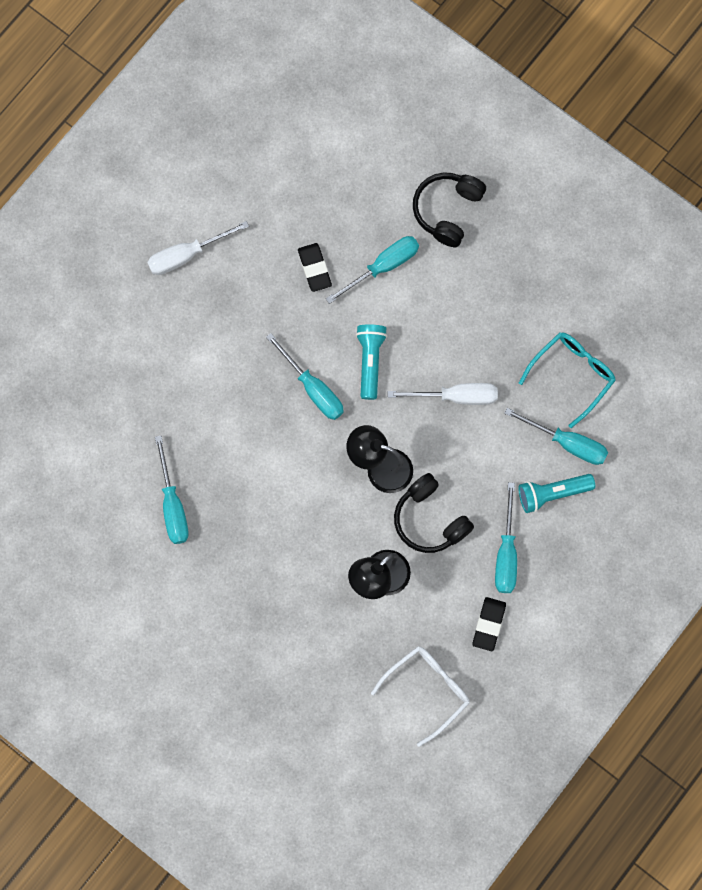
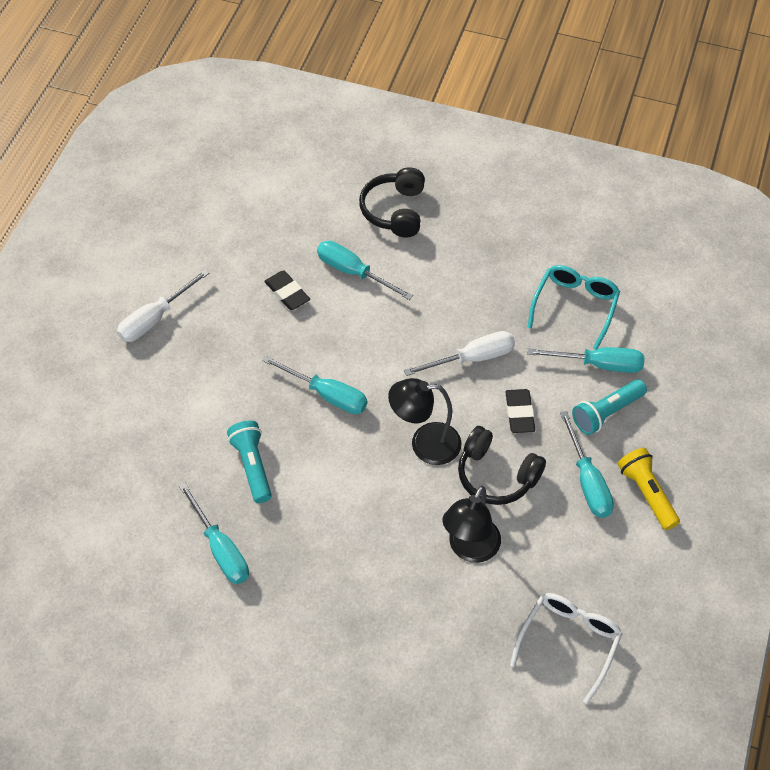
camera: 20 degrees left, 20 degrees down
turquoise screwdriver [326,236,419,304] -> turquoise screwdriver turned 90 degrees counterclockwise [317,241,413,300]
turquoise flashlight [356,324,387,400] -> turquoise flashlight moved to [227,421,272,503]
black eraser [472,597,506,652] -> black eraser moved to [505,389,535,433]
none -> yellow flashlight [618,448,680,530]

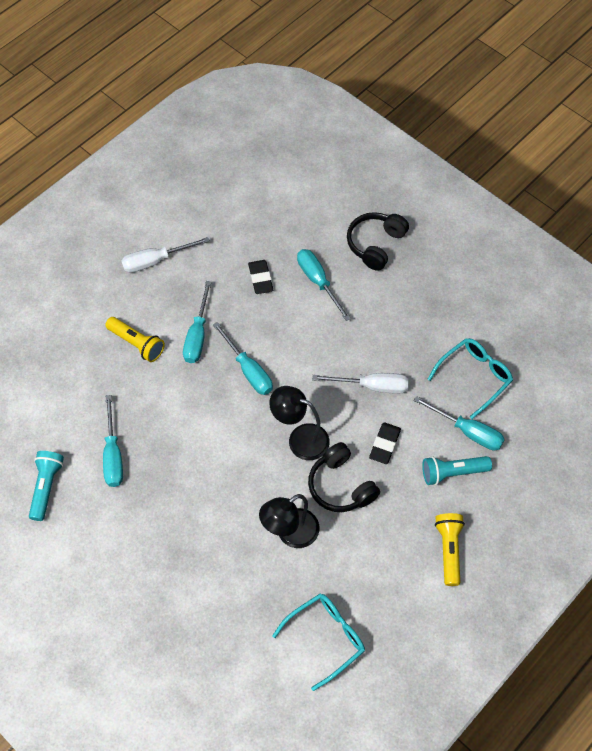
camera: 25 degrees right, 5 degrees up
turquoise flashlight [227,421,272,503] -> turquoise flashlight moved to [29,451,64,521]
white glasses [510,593,623,704] -> turquoise glasses [272,593,365,691]
turquoise screwdriver [560,411,614,518] -> turquoise screwdriver moved to [183,281,211,363]
none -> yellow flashlight [105,317,165,362]

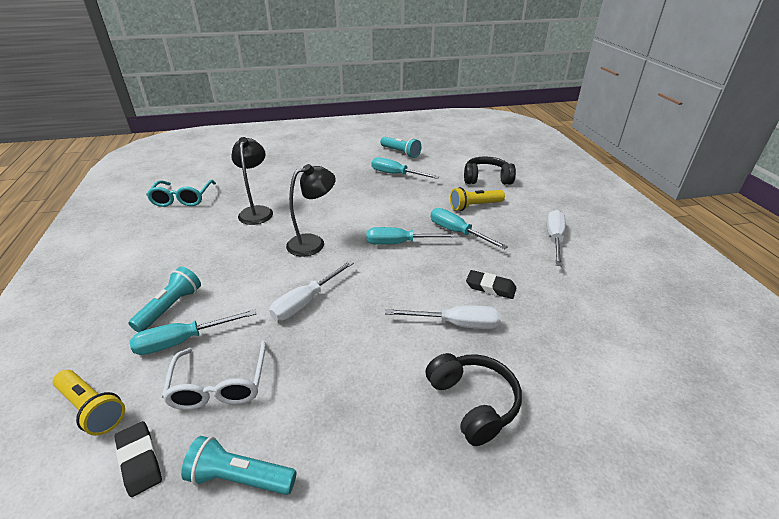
camera: 125 degrees right, 25 degrees down
turquoise screwdriver [297,249,351,321] -> white screwdriver [385,305,501,329]
black headphones [308,442,380,512] -> black headphones moved to [464,156,516,185]
black eraser [369,422,401,464] -> black eraser moved to [114,421,162,497]
turquoise glasses [428,338,513,419] -> white glasses [162,341,266,410]
yellow flashlight [435,513,465,586] -> yellow flashlight moved to [53,370,125,436]
none -> turquoise flashlight [181,436,297,495]

